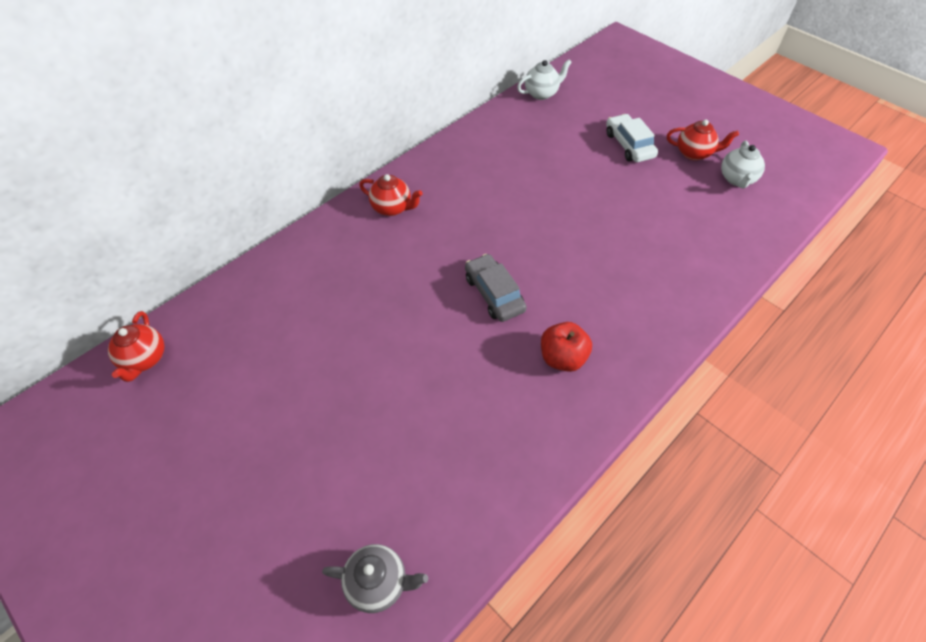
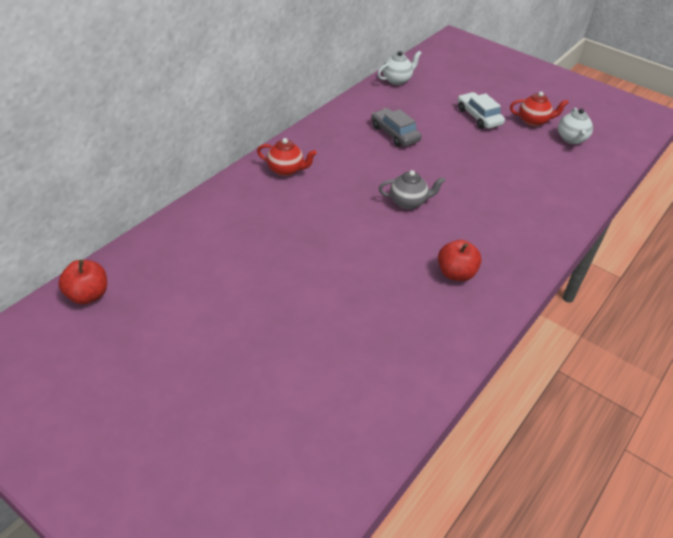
camera: 10 degrees left, 10 degrees down
red teapot [108,311,164,382] -> red apple [58,260,107,304]
grey teapot [322,544,428,613] -> grey teapot moved to [379,170,445,209]
grey car [465,254,527,322] -> grey car moved to [371,108,422,147]

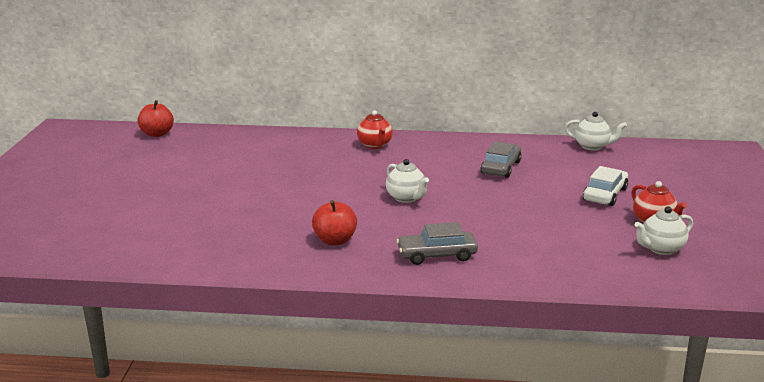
camera: 60 degrees right, 20 degrees down
grey teapot [379,170,445,209] -> white teapot [386,159,429,203]
none -> grey car [396,222,478,265]

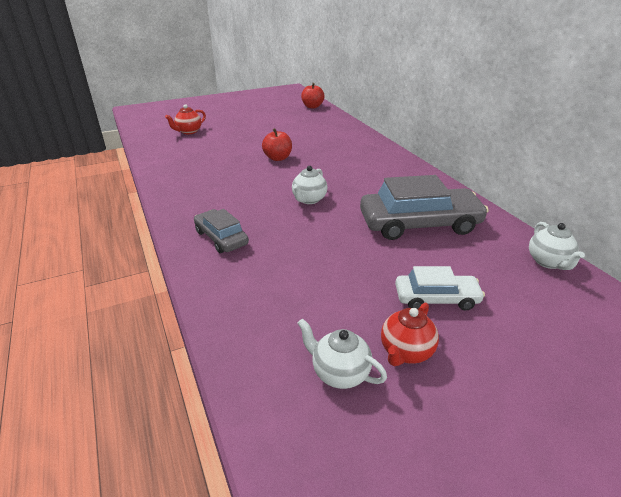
camera: 60 degrees right, 10 degrees up
red apple [312,200,357,245] -> red apple moved to [262,128,292,161]
red teapot [357,110,393,149] -> red teapot moved to [165,104,206,134]
grey car [481,141,522,178] -> grey car [360,175,489,240], size x1.80

